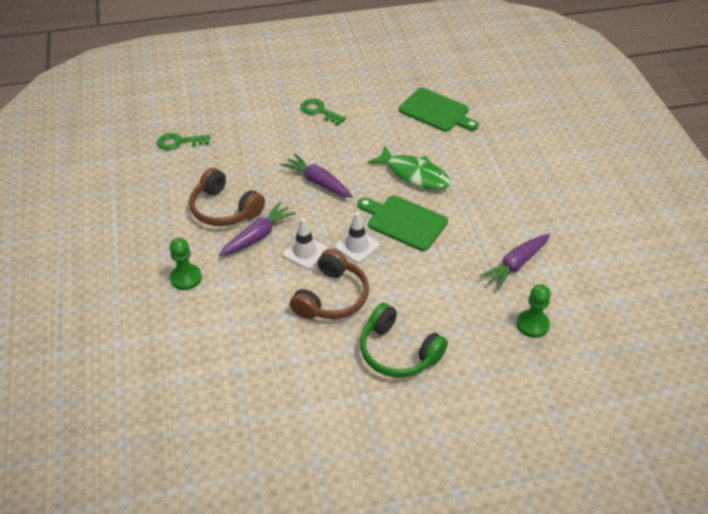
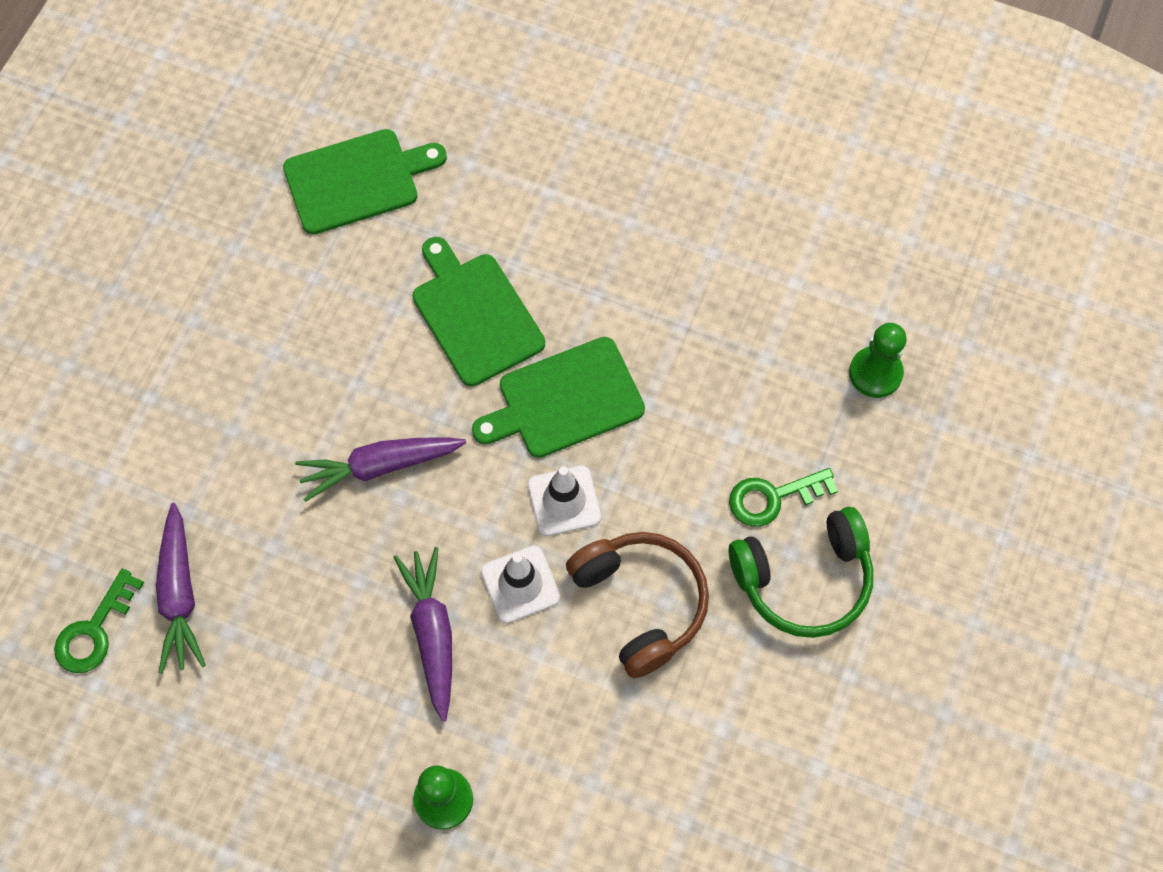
camera: 55 degrees left, 20 degrees up
brown headphones [189,168,265,226] -> none
green key [301,99,346,125] -> green key moved to [729,468,838,527]
green fish [368,146,451,190] -> green cutting board [413,237,545,387]
purple carrot [480,234,550,290] -> purple carrot moved to [156,503,206,674]

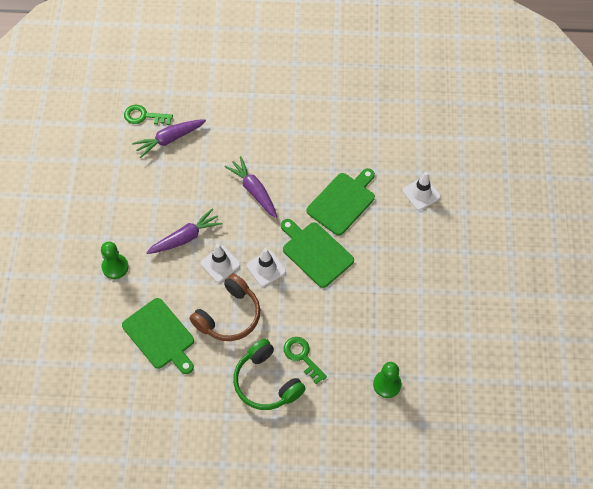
camera: 70 degrees right, 5 degrees down
green cutting board [283,129,447,235] -> green cutting board moved to [122,298,194,374]
none -> white traffic cone [403,172,441,210]

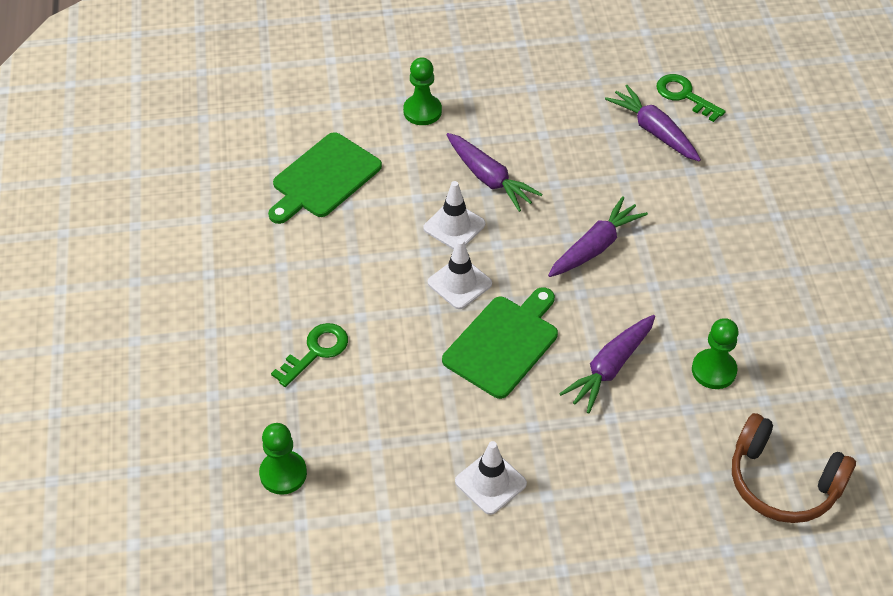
camera: 80 degrees right, 10 degrees down
green key [124,105,173,125] -> green key turned 45 degrees counterclockwise [656,74,726,122]
brown headphones [190,274,260,341] -> brown headphones moved to [732,413,856,523]
green headphones [233,339,306,410] -> none
green cutting board [306,168,375,236] -> purple carrot [559,315,655,413]
white traffic cone [403,172,441,210] -> white traffic cone moved to [455,441,527,515]
none -> green pawn [692,318,739,389]

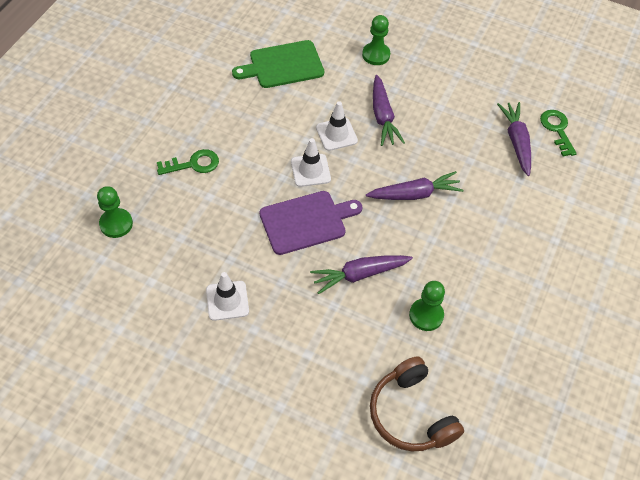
camera: 30 degrees right, 5 degrees up
green cutting board [442,287,558,399] -> purple cutting board [260,191,362,255]

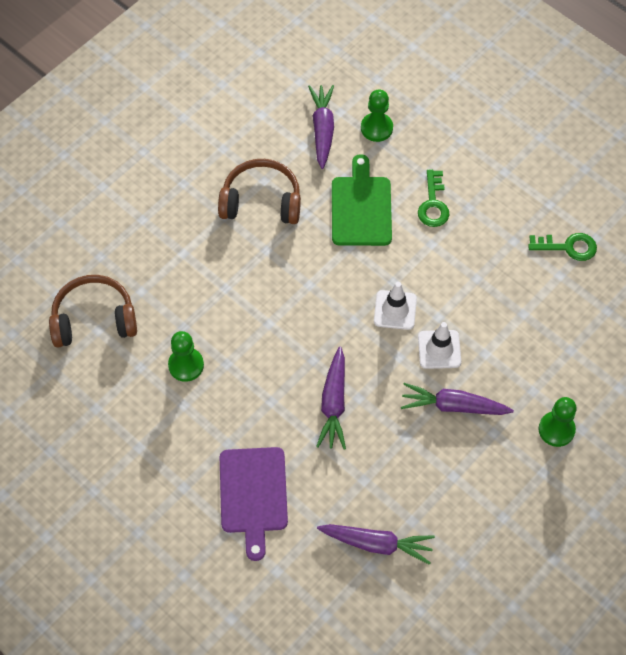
camera: 110 degrees right, 5 degrees up
white traffic cone [206,272,249,321] -> brown headphones [218,159,301,224]
green cutting board [232,40,324,88] -> green cutting board moved to [332,154,392,246]
purple cutting board [260,191,362,255] -> purple cutting board moved to [220,447,288,561]
purple carrot [310,255,413,294] -> purple carrot moved to [308,85,334,169]
green key [540,110,577,157] -> green key moved to [528,233,597,261]

